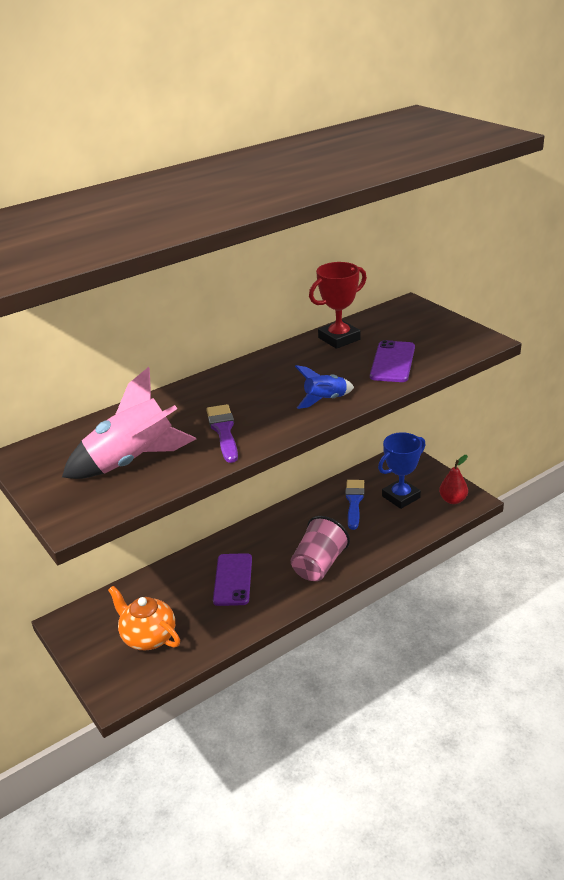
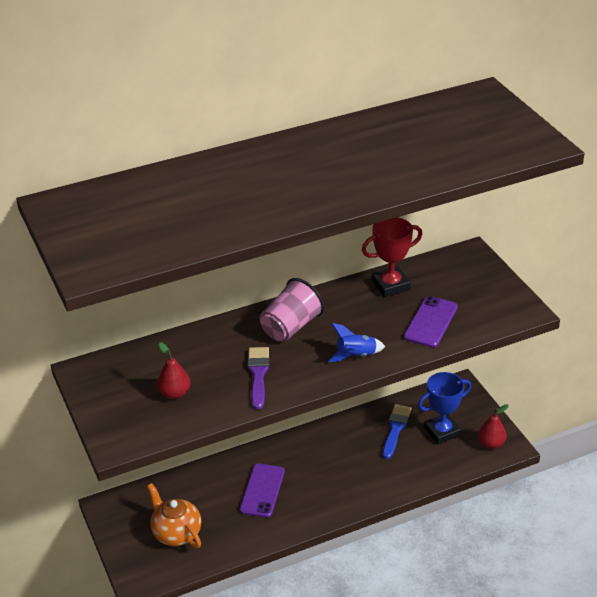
camera: 10 degrees right, 5 degrees up
pink rocket [62,367,196,479] -> red pear [157,342,190,399]
pink cup [291,516,350,581] -> pink cup moved to [260,278,324,342]

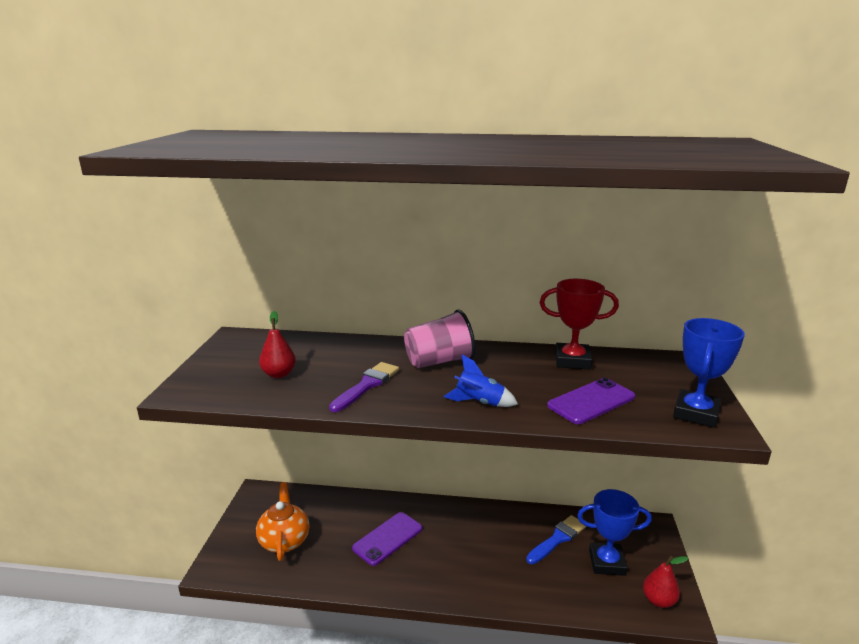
camera: 30 degrees right, 15 degrees down
none -> blue trophy [673,318,745,428]

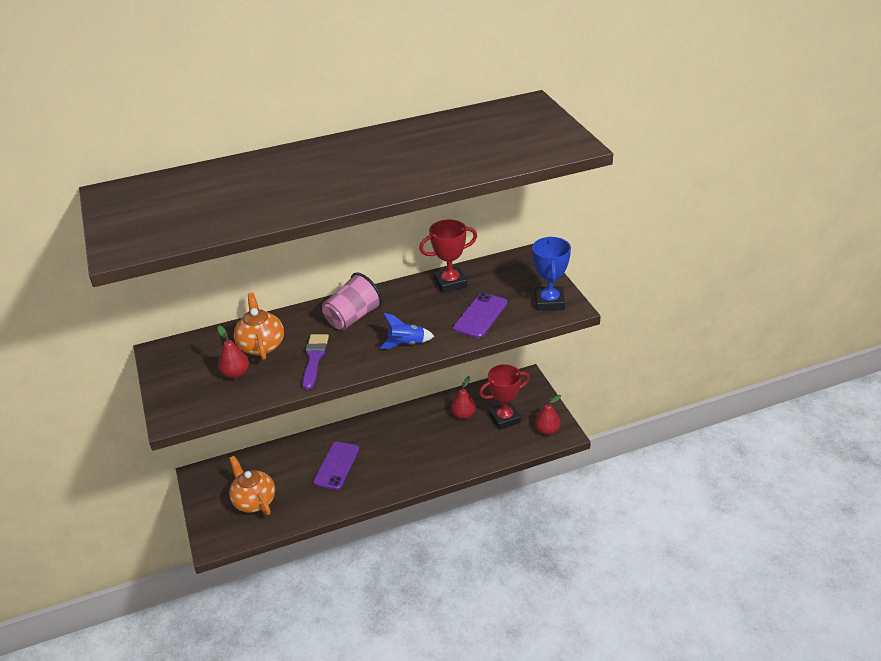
camera: 25 degrees left, 15 degrees up
blue brush [526,515,586,564] -> red pear [451,376,476,419]
blue trophy [577,489,652,576] -> red trophy [479,364,530,430]
none -> orange teapot [234,293,284,360]

